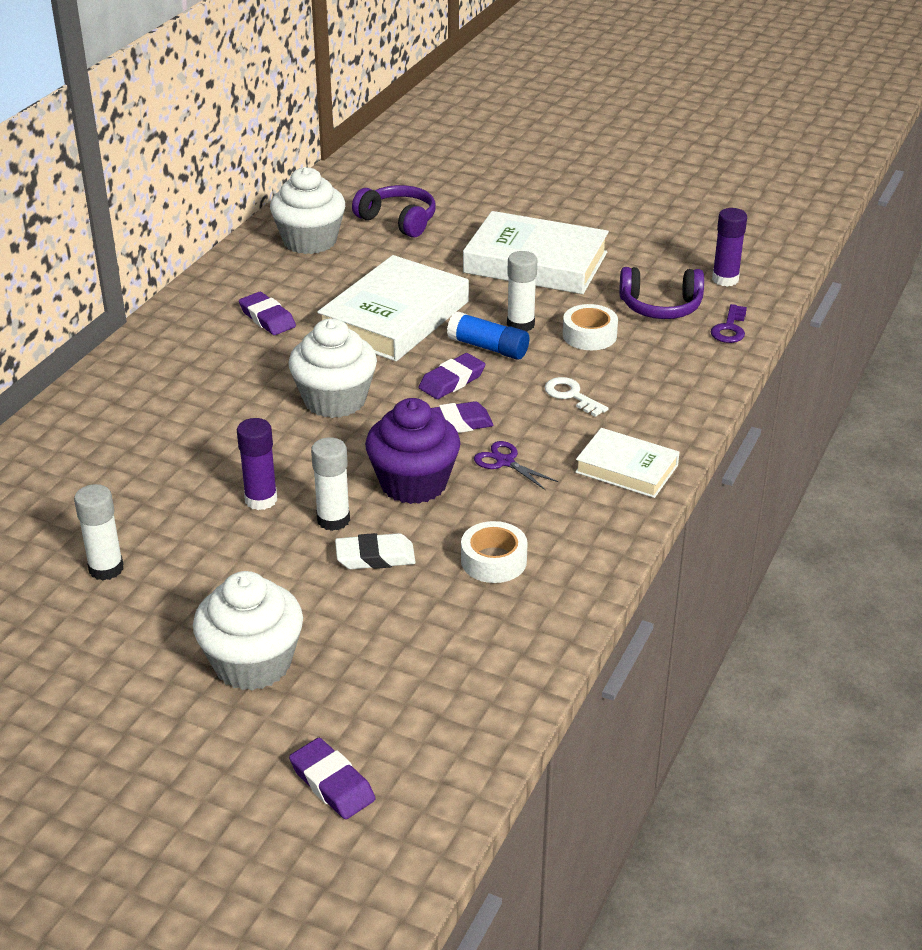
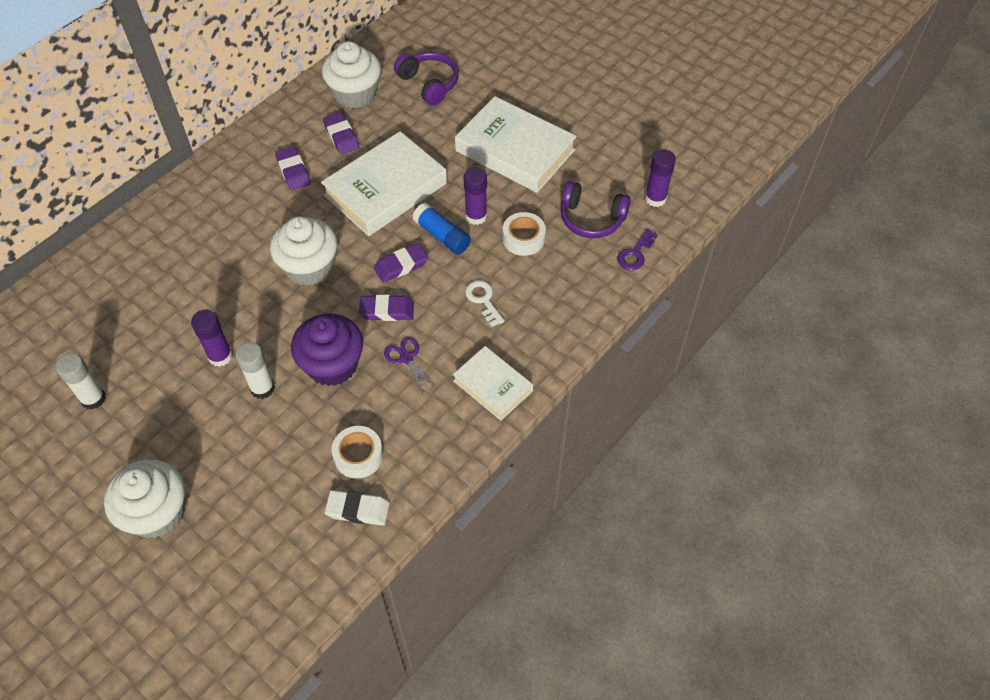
camera: 15 degrees right, 20 degrees up
purple eraser [289,738,376,819] -> purple eraser moved to [323,112,359,154]
white eraser [335,533,416,569] -> white eraser moved to [325,490,390,526]
white glue stick [507,251,537,332] -> purple glue stick [464,167,487,225]

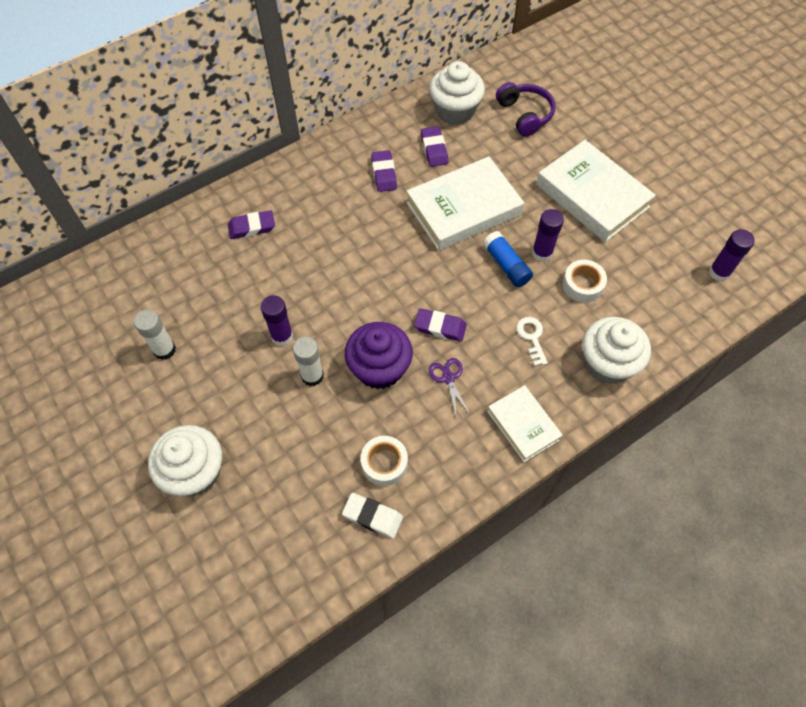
camera: 15 degrees right, 5 degrees up
white cupcake [270,216,337,286] -> white cupcake moved to [582,317,651,384]
purple eraser [374,243,428,283] -> purple eraser moved to [228,210,275,239]
purple headphones [560,181,631,238] -> none
purple key [617,229,658,270] -> none

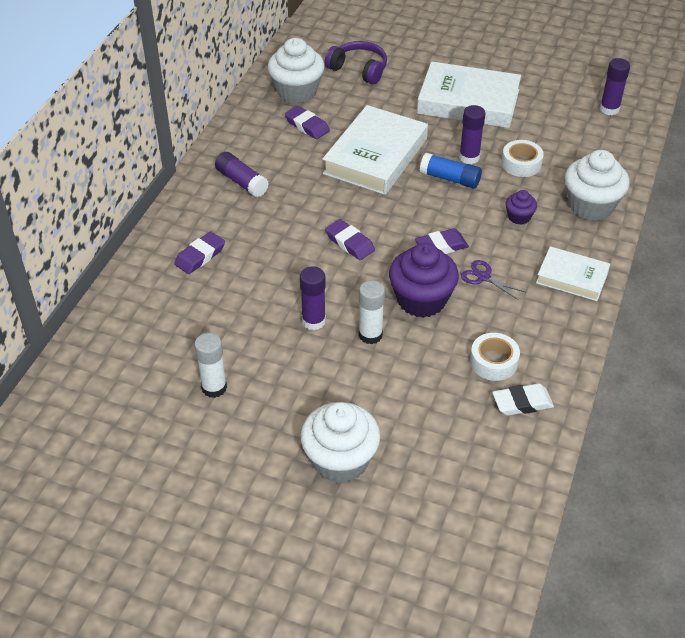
camera: 35 degrees left, 15 degrees down
purple eraser [371,150,397,192] -> purple eraser moved to [325,219,375,260]
white key [516,317,548,366] -> purple cupcake [506,190,537,225]
none -> purple glue stick [215,152,269,197]

